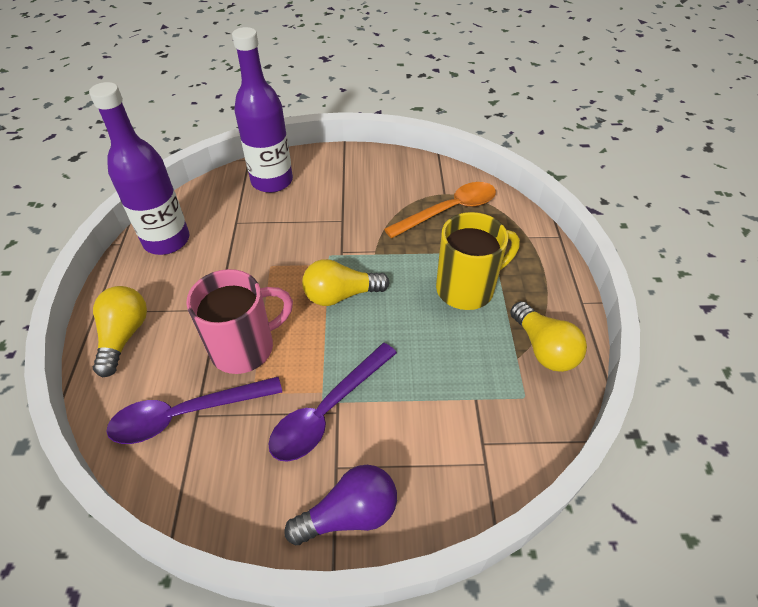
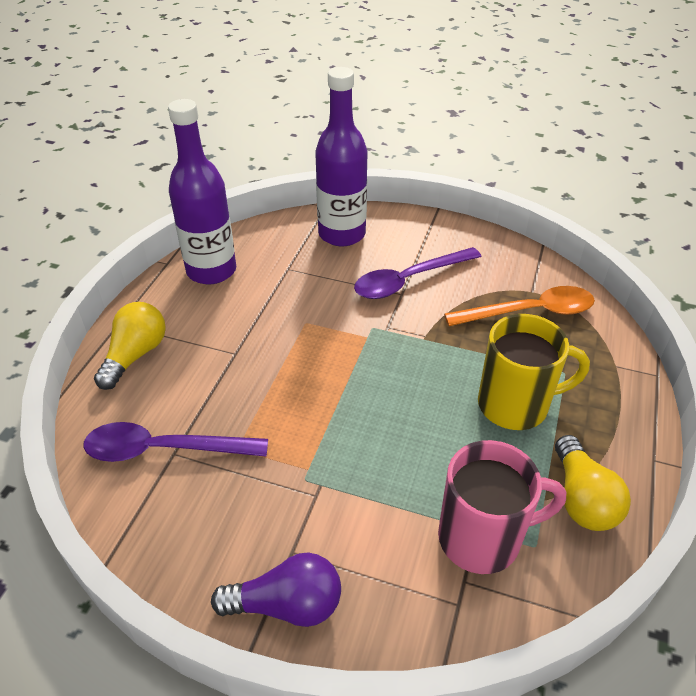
camera: 20 degrees right, 5 degrees down
pink mug [186,269,293,374] -> pink mug moved to [438,440,567,574]
purple spoon [268,343,397,462] -> purple spoon moved to [354,247,482,299]
yellow light bulb [302,259,390,306] -> none

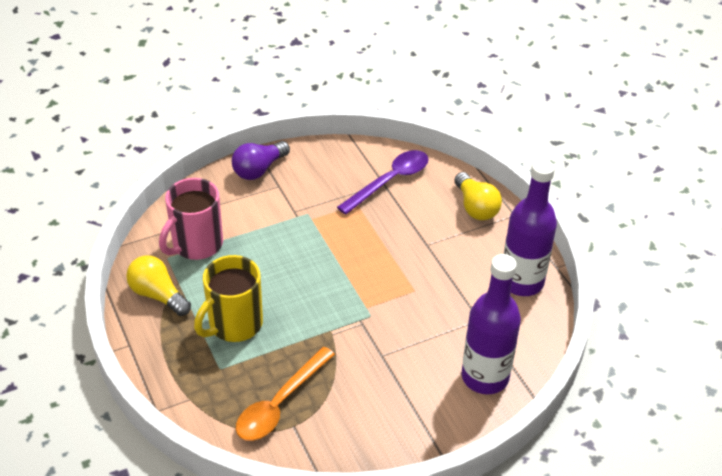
camera: 135 degrees right, 0 degrees up
purple spoon [354,247,482,299] -> none

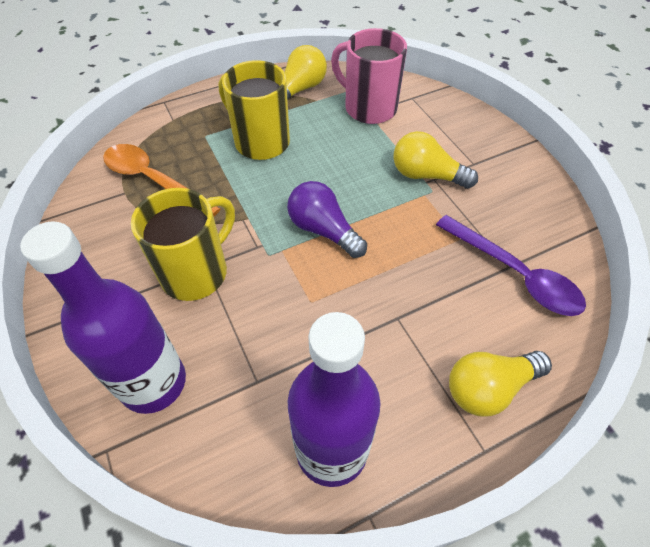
camera: 90 degrees right, 10 degrees up
purple light bulb [232,141,290,180] -> purple light bulb moved to [287,181,367,258]
none -> yellow mug [131,188,235,301]
none -> yellow light bulb [394,131,478,189]

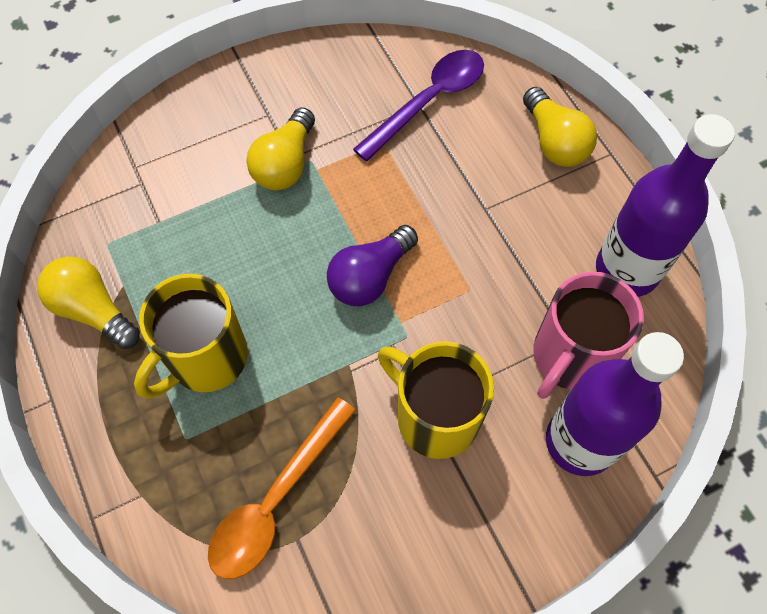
camera: 90 degrees left, 10 degrees up
pink mug [331,28,407,124] -> pink mug moved to [534,271,644,399]

